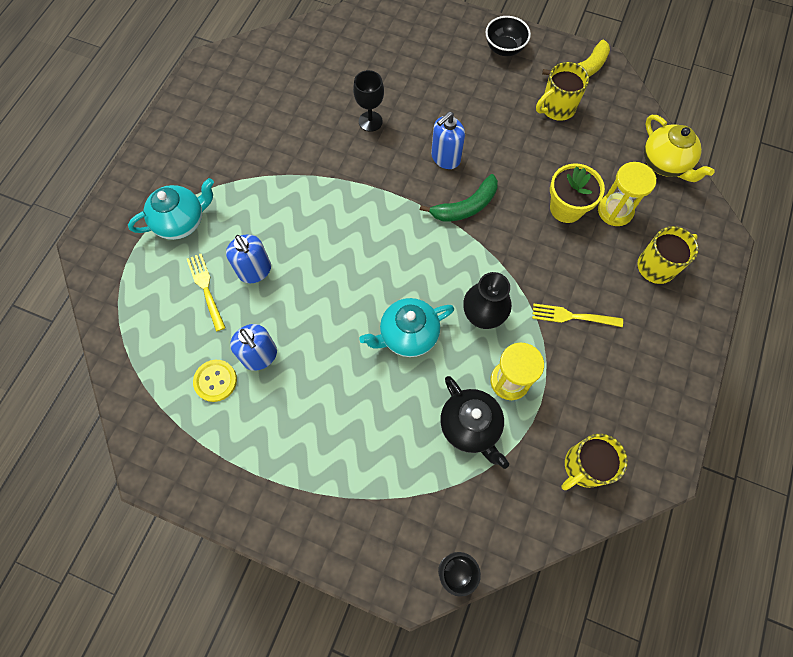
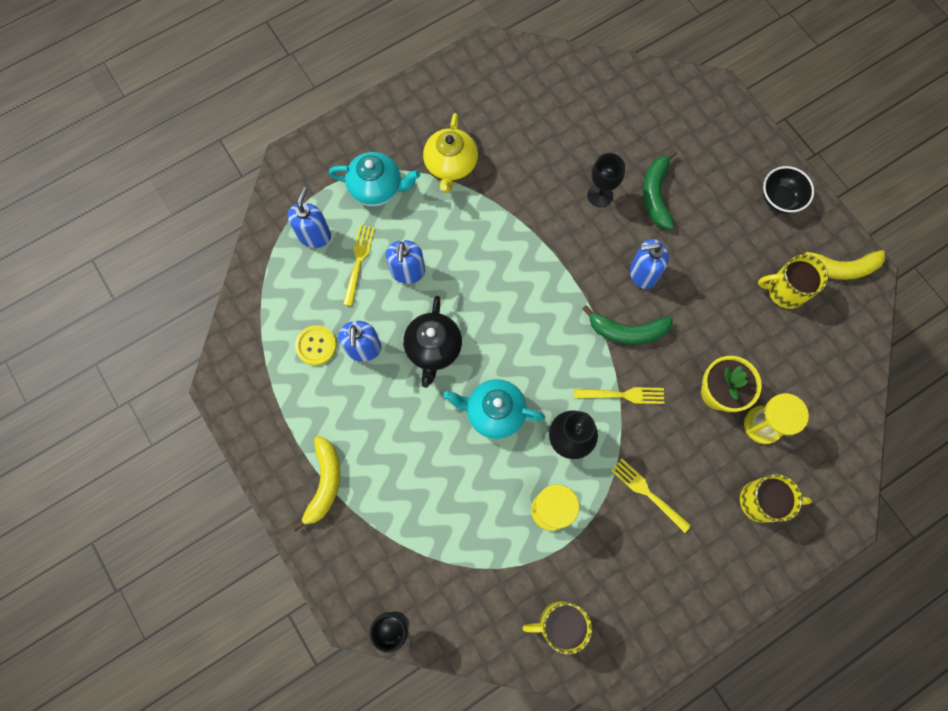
camera: 35 degrees right, 5 degrees up
black teapot [440,376,509,469] -> black teapot moved to [403,296,462,388]
yellow teapot [644,115,715,182] -> yellow teapot moved to [423,113,478,193]
none -> blue soap dispenser [287,187,331,248]
none -> yellow banana [292,436,340,531]
none -> yellow fork [574,387,664,404]
none -> green banana [643,150,677,229]

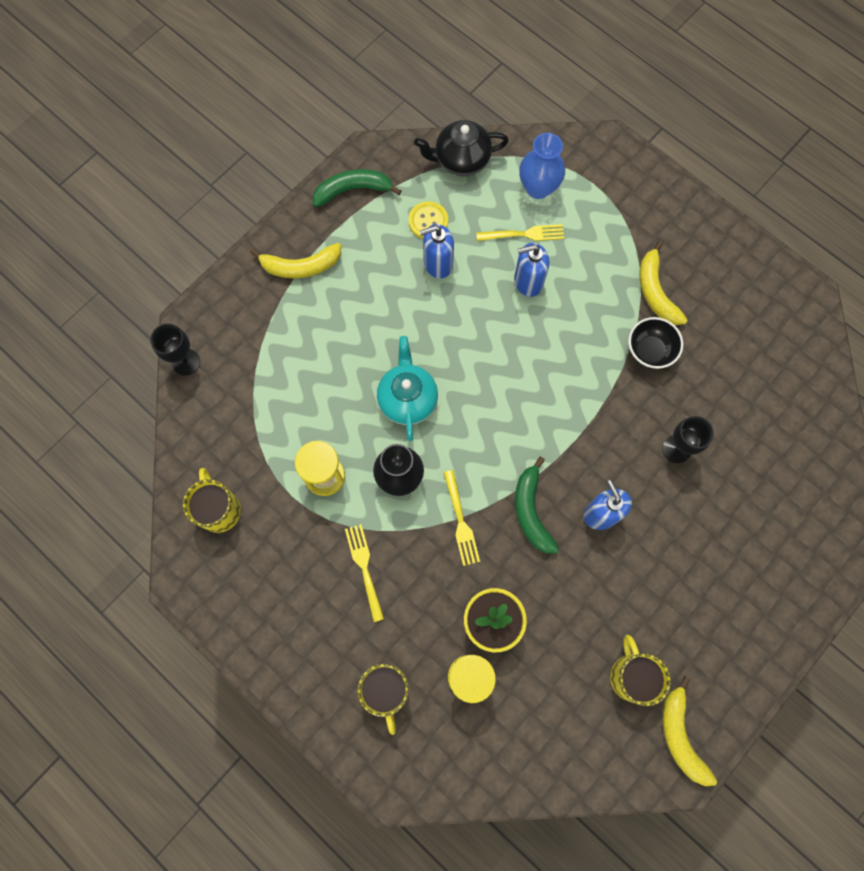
camera: 75 degrees right, 0 degrees up
blue soap dispenser [287,187,331,248] -> blue vase [519,133,565,199]
turquoise teapot [329,152,420,207] -> none
black teapot [403,296,462,388] -> black teapot moved to [414,120,509,176]
yellow teapot [423,113,478,193] -> yellow banana [639,241,687,325]
yellow fork [611,459,691,533] -> yellow fork turned 45 degrees counterclockwise [345,524,384,622]
green banana [643,150,677,229] -> green banana moved to [313,169,402,207]
black bowl [763,166,814,214] -> black bowl moved to [628,317,683,369]

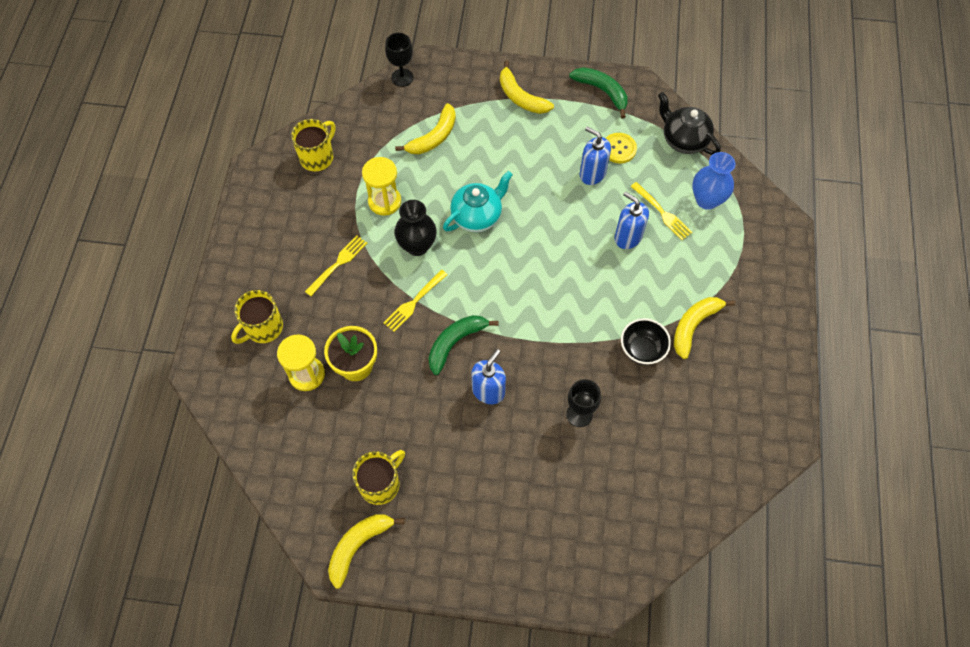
camera: 55 degrees right, 10 degrees down
none -> yellow banana [395,103,456,154]

